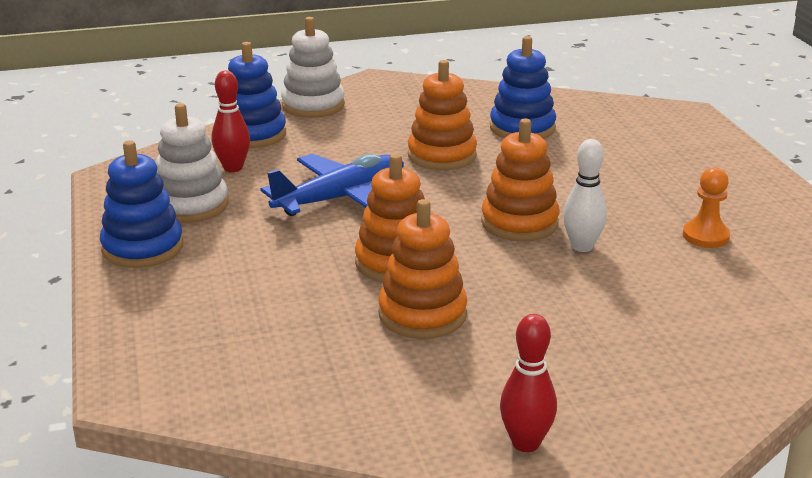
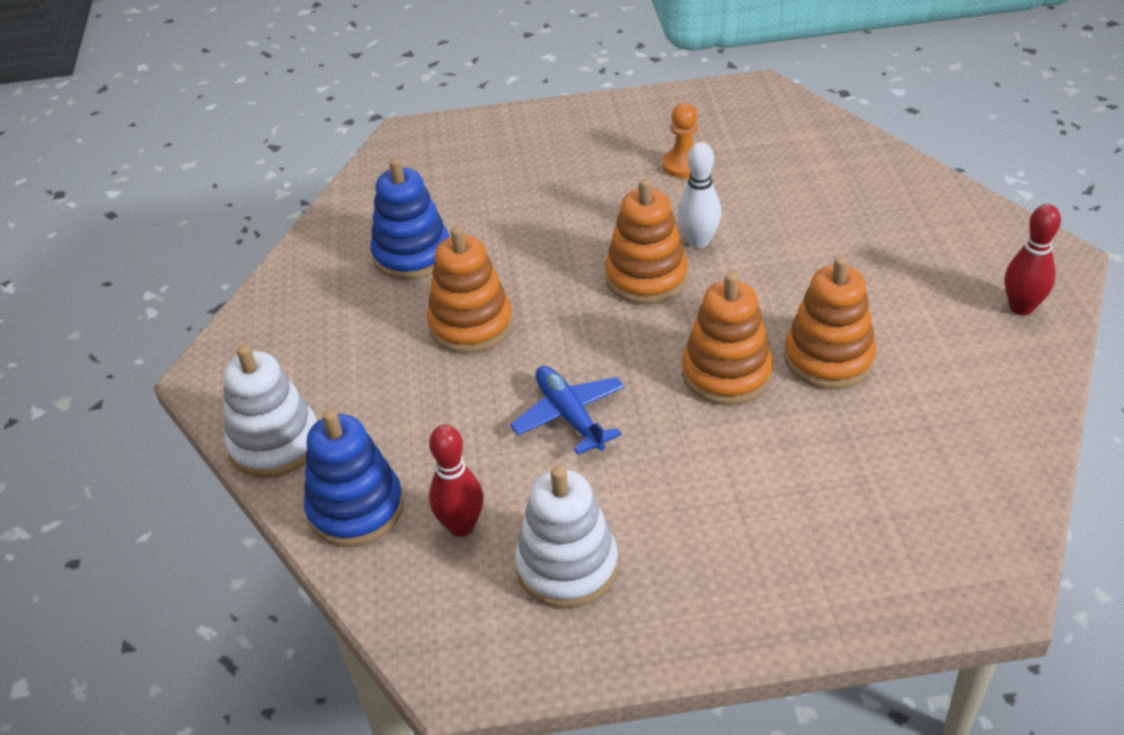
camera: 80 degrees left, 15 degrees up
blue stacking toy [100,140,183,268] -> none
blue plane [261,154,404,216] -> blue plane [510,366,625,455], size x0.67

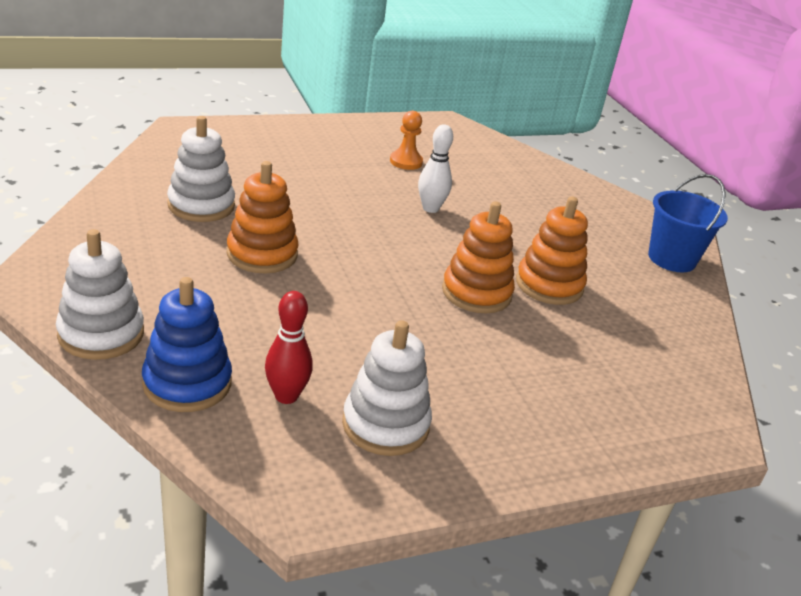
camera: 20 degrees left, 10 degrees down
blue stacking toy [370,158,449,280] -> white stacking toy [167,116,235,222]
blue plane [510,366,625,455] -> none
orange stacking toy [605,178,688,305] -> none
red bowling pin [1005,204,1061,315] -> blue bucket [648,174,728,272]

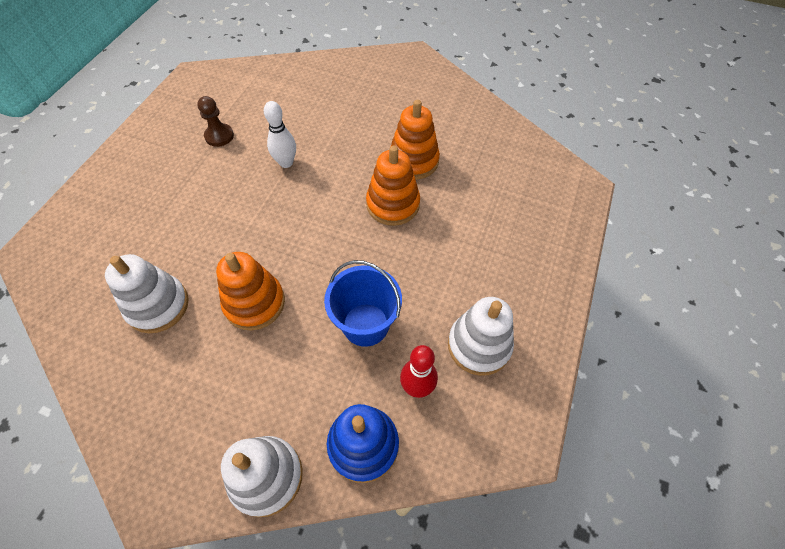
camera: 45 degrees left, 25 degrees up
orange pawn [390,111,423,170] -> brown pawn [197,96,234,147]
blue bucket [648,174,728,272] -> blue bucket moved to [324,260,402,347]

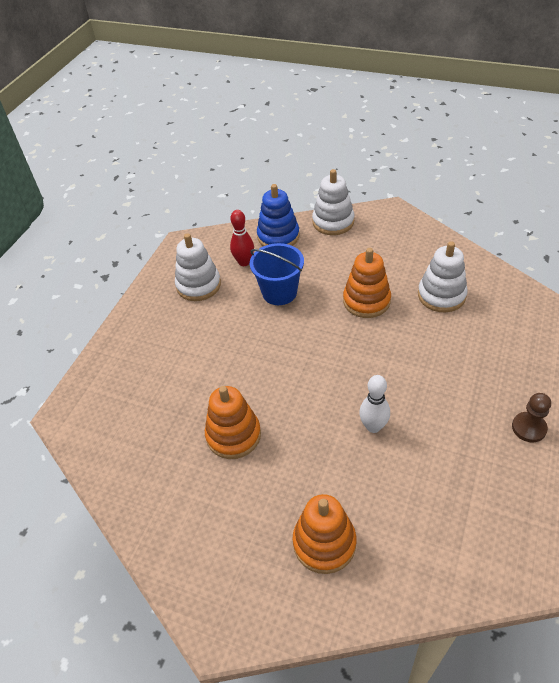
camera: 175 degrees left, 10 degrees down
brown pawn [197,96,234,147] -> brown pawn moved to [512,393,551,442]
orange stacking toy [366,146,420,226] -> orange stacking toy moved to [292,494,356,574]

